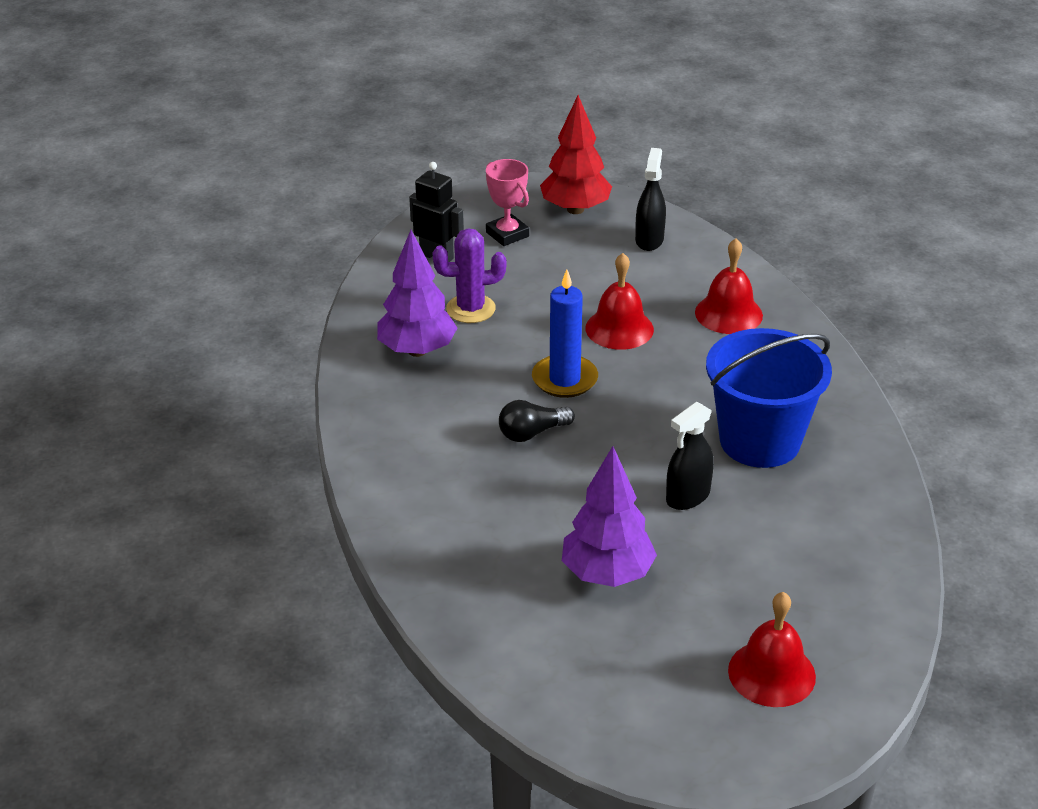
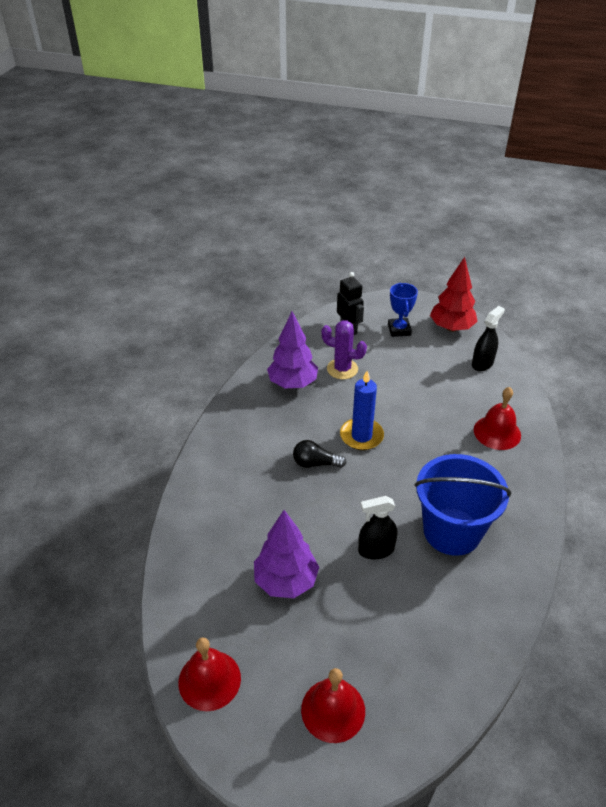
camera: 30 degrees right, 5 degrees up
pink trophy [486,159,529,246] -> blue trophy [388,283,418,337]
red bell [586,253,654,350] -> red bell moved to [179,637,241,711]

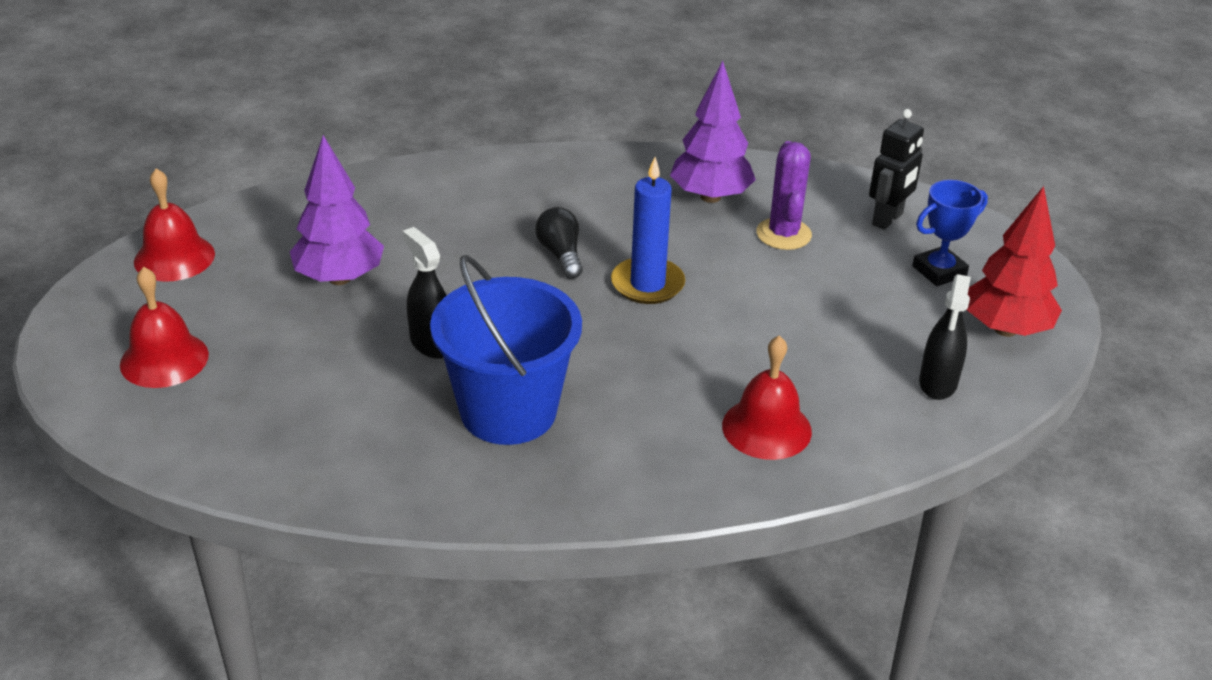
camera: 65 degrees right, 5 degrees down
black spray bottle [472,306,505,371] -> black spray bottle turned 90 degrees clockwise [919,274,971,400]

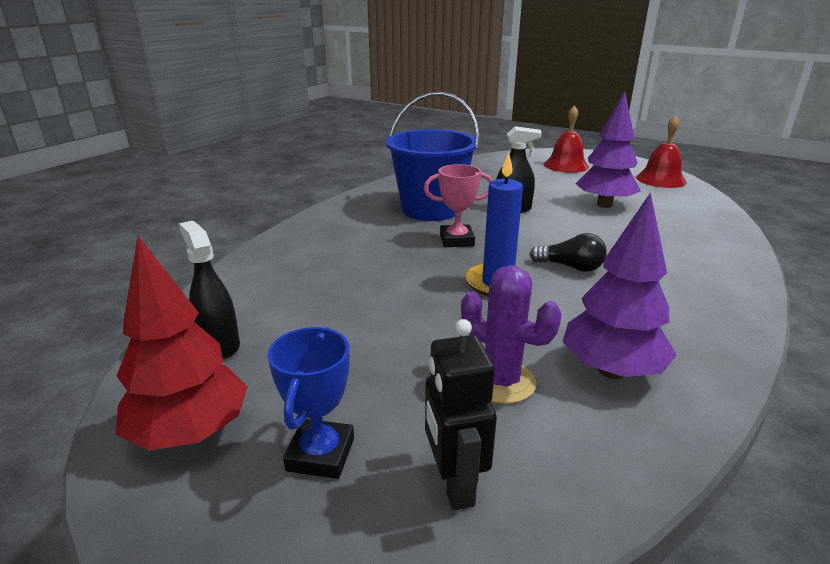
camera: 130 degrees right, 10 degrees down
red bell [722,336,812,460] -> none
none -> pink trophy [424,164,493,247]

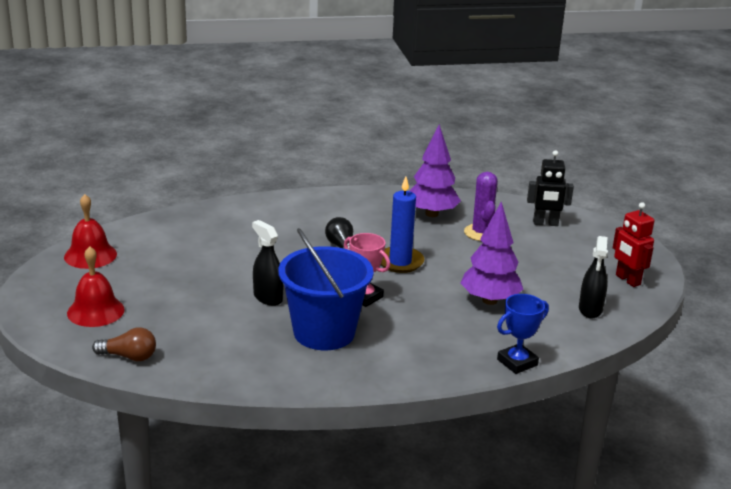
camera: 135 degrees left, 0 degrees up
red tree [116,236,248,451] -> red robot [613,202,654,287]
blue trophy [268,327,354,479] -> blue trophy moved to [497,294,549,374]
black robot [425,319,497,510] -> black robot turned 60 degrees clockwise [527,150,574,226]
purple tree [576,91,641,208] -> purple tree moved to [461,202,523,305]
none -> brown light bulb [92,327,156,362]

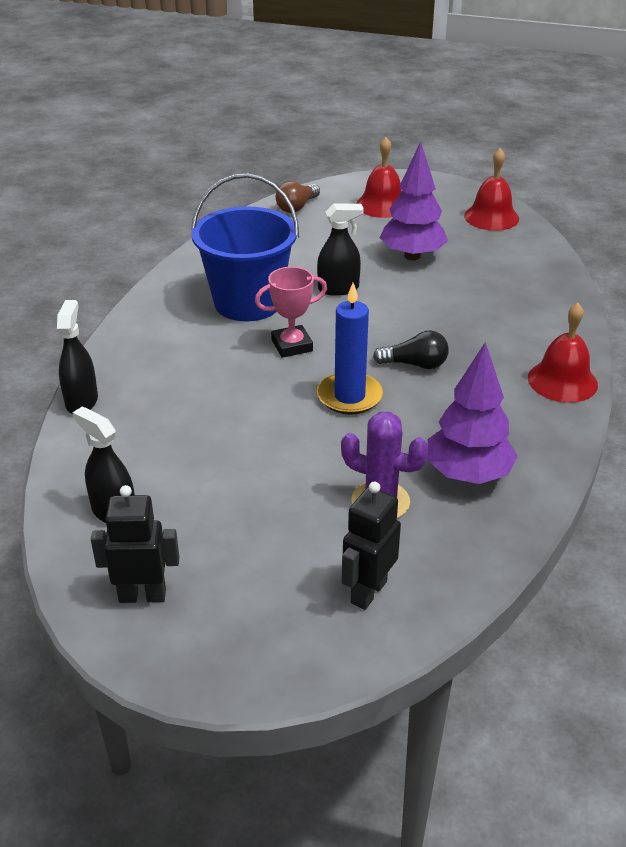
camera: 120 degrees right, 10 degrees up
purple tree [461,202,523,305] -> purple tree moved to [380,141,448,260]
blue trophy [497,294,549,374] -> black spray bottle [57,300,98,414]
red robot [613,202,654,287] -> black robot [91,485,180,603]
none -> red bell [528,303,598,403]

